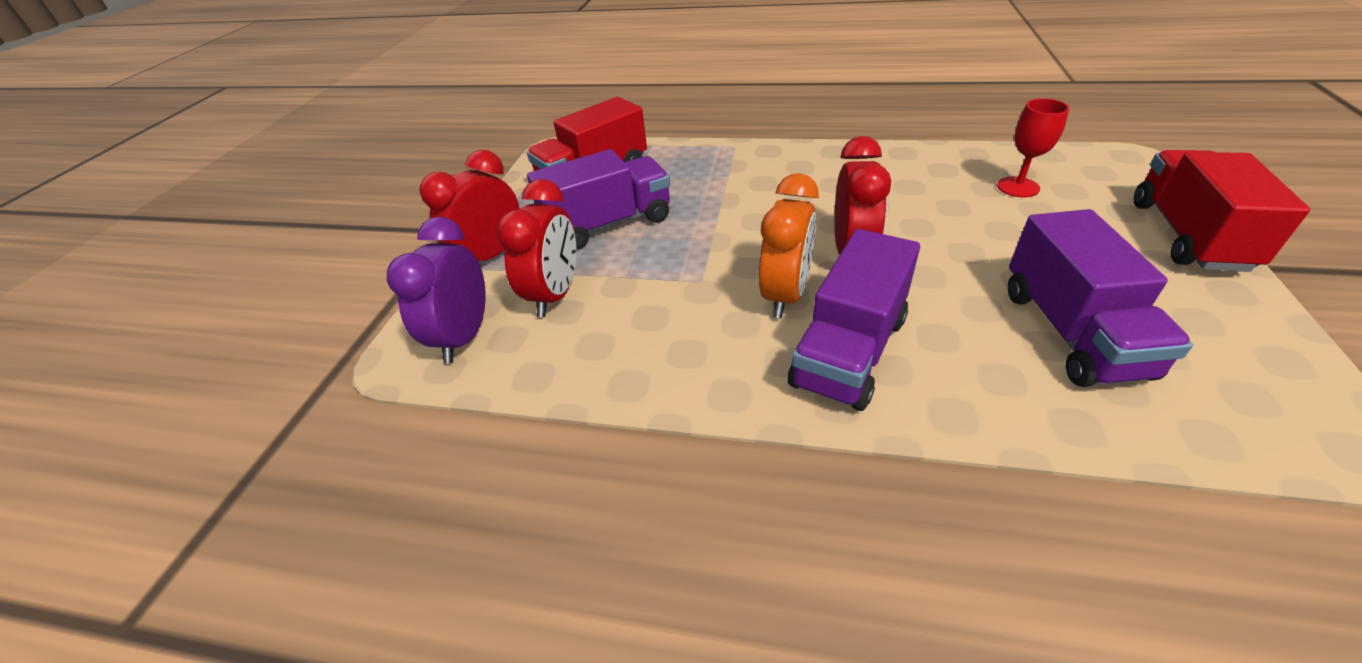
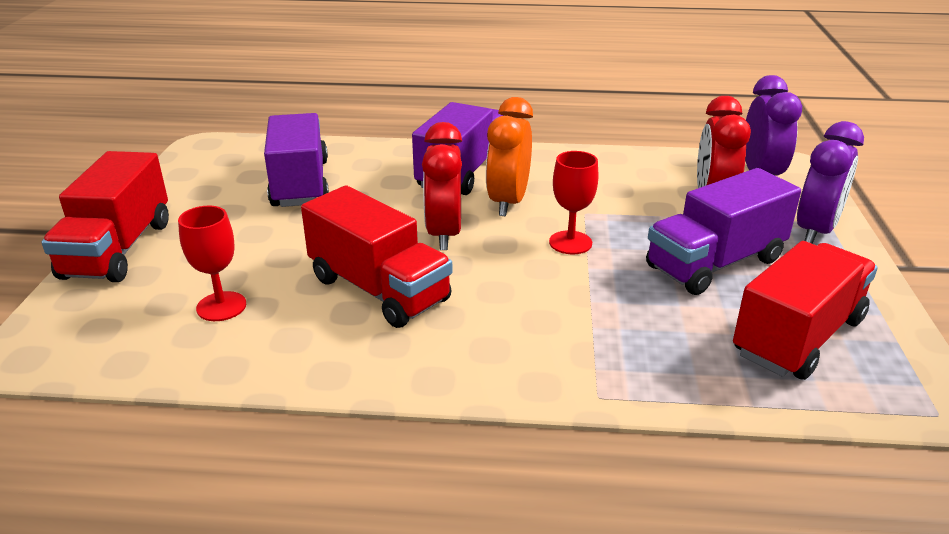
camera: 170 degrees right, 10 degrees down
red clock [419,150,520,261] -> purple clock [797,121,864,243]
none -> red truck [301,186,453,328]
none -> red goblet [549,151,598,254]

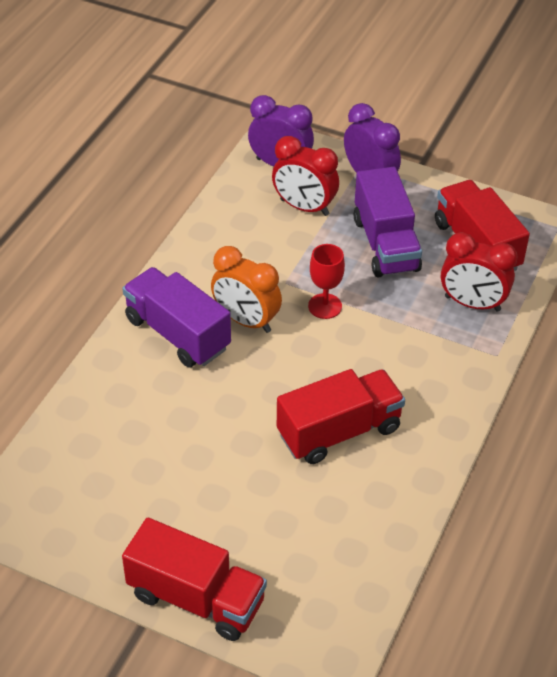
camera: 70 degrees left, 15 degrees up
red goblet [178,206,246,321] -> none
purple truck [264,113,329,207] -> none
red clock [422,122,462,250] -> red clock moved to [441,232,518,312]

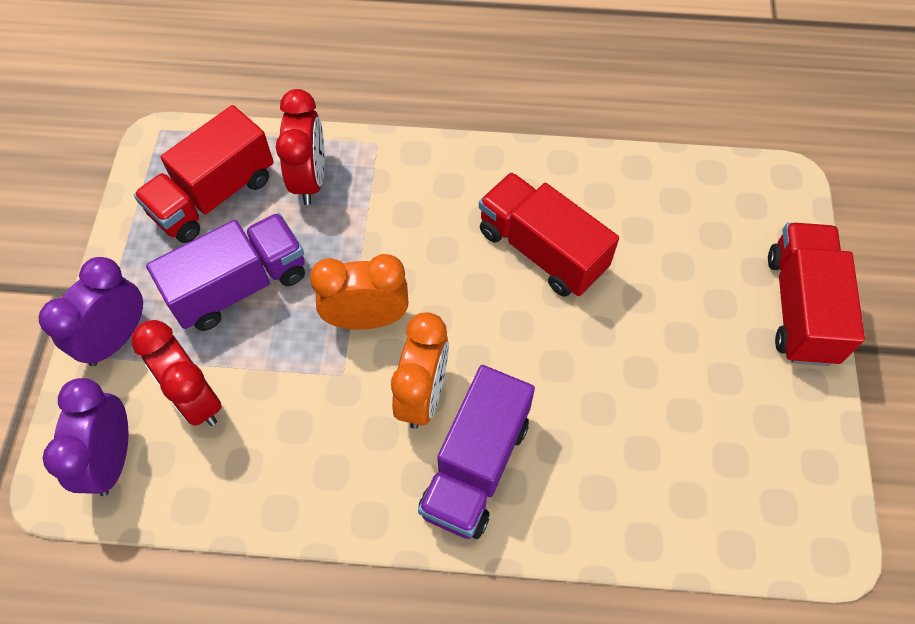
camera: 110 degrees left, 15 degrees up
red clock [272,136,339,216] -> red clock turned 135 degrees clockwise [132,320,222,426]
red goblet [308,244,345,319] -> orange clock [310,254,408,330]

